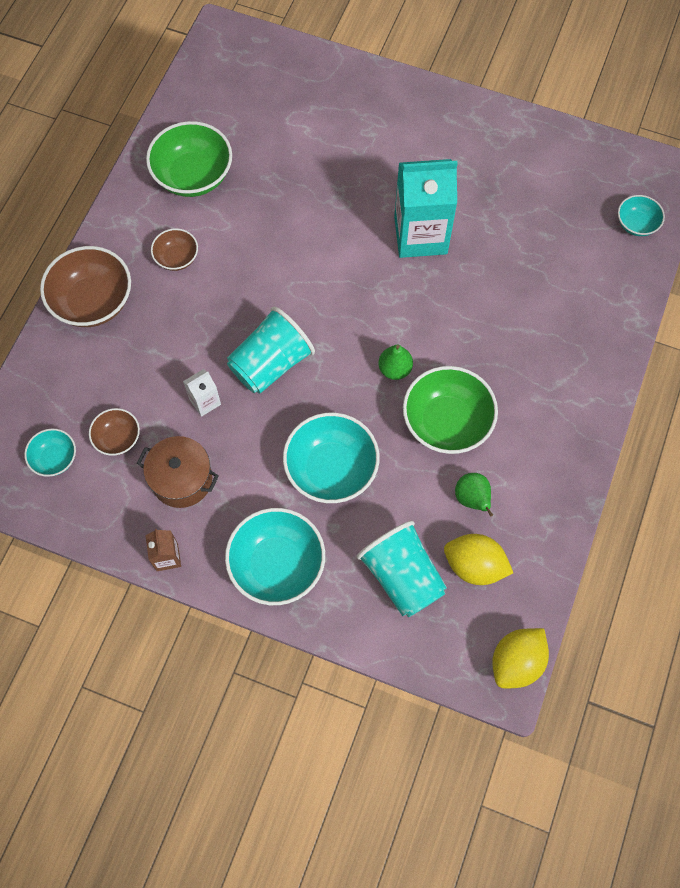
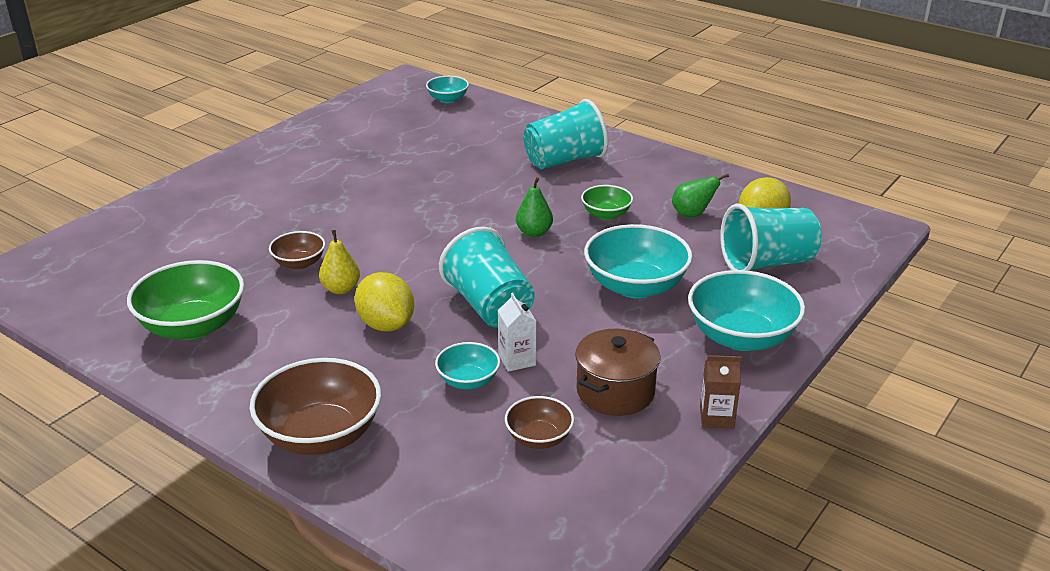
camera: 75 degrees left, 35 degrees down
turquoise bowl [24,429,76,477] -> turquoise bowl moved to [435,342,500,390]
brown bowl [151,228,198,271] -> brown bowl moved to [269,231,325,270]
turquoise carton [394,159,458,258] -> none
green bowl [403,366,498,454] -> green bowl [581,185,633,220], size x0.54
yellow lemon [492,628,549,688] -> yellow lemon moved to [355,272,414,332]
none -> yellow pear [319,230,360,294]
none -> turquoise cup [523,99,608,169]

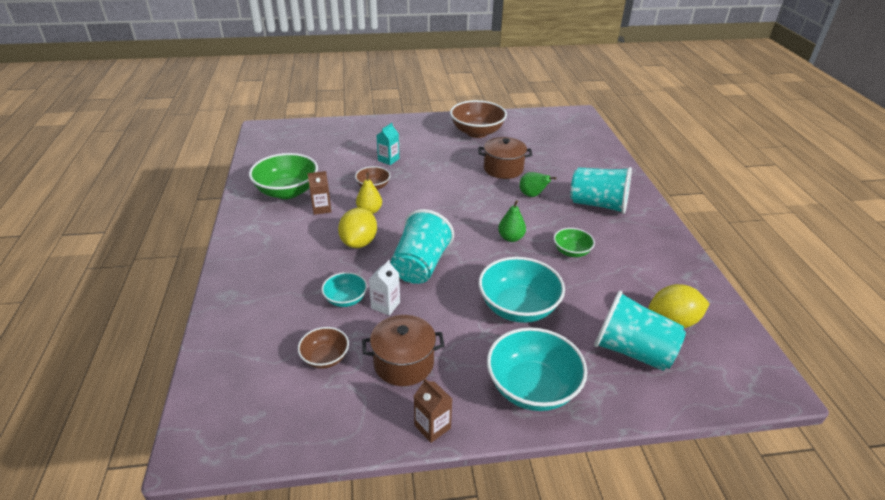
camera: 45 degrees right, 5 degrees up
brown bowl [250,358,381,455] -> brown bowl moved to [450,100,507,138]
turquoise bowl [426,76,469,103] -> none
green pear [672,174,729,217] -> green pear moved to [519,172,556,197]
none -> brown carton [307,171,331,215]
none -> turquoise carton [376,123,399,165]
none -> brown pot [479,137,532,179]

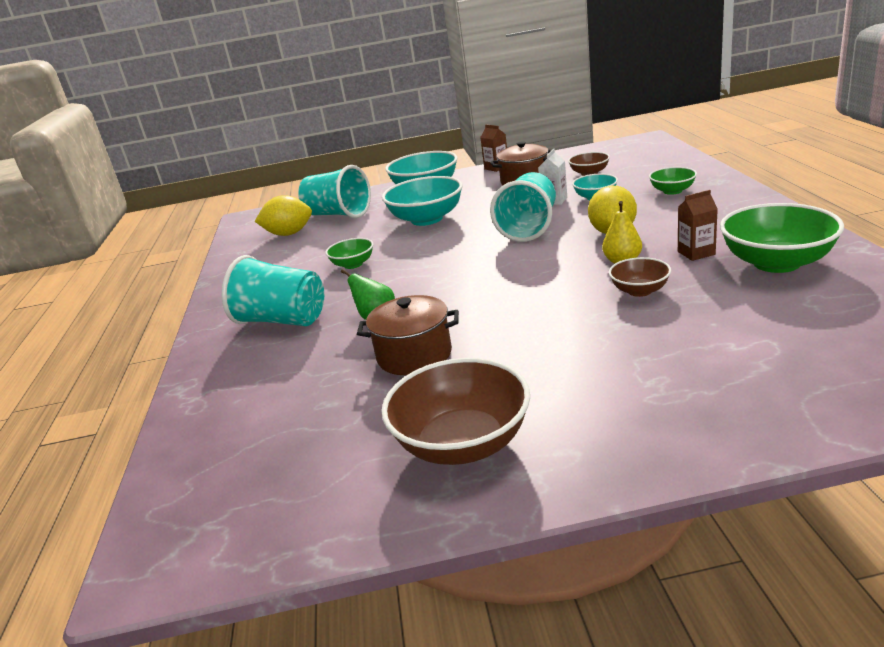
camera: 175 degrees left, 10 degrees down
turquoise carton [376,123,399,165] -> none
green pear [498,200,526,242] -> none
none -> green bowl [649,167,697,195]

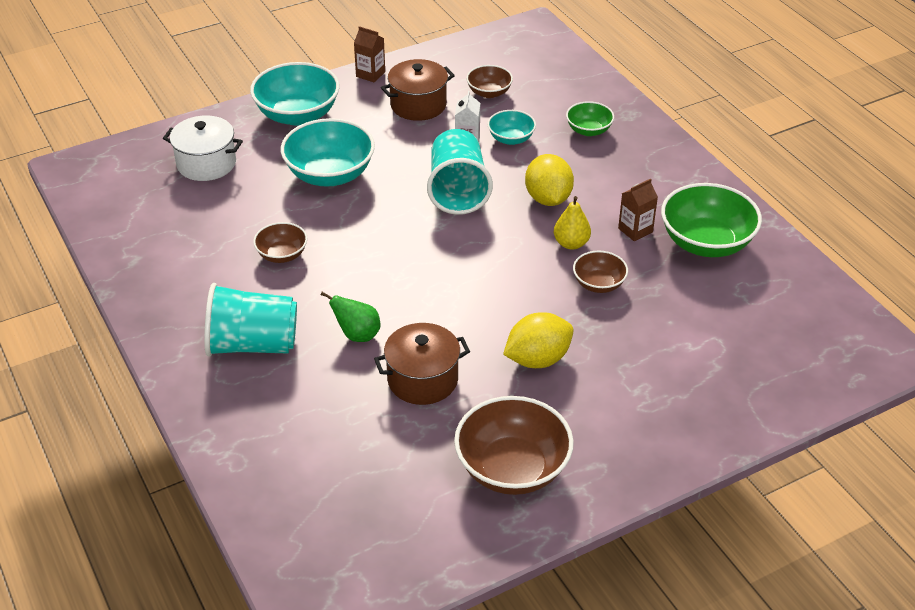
camera: 25 degrees left, 15 degrees up
yellow lemon [254,195,312,236] -> yellow lemon moved to [503,312,574,368]
turquoise cup [298,165,371,218] -> white pot [163,116,243,181]
green bowl [326,238,373,269] -> brown bowl [253,222,307,263]

